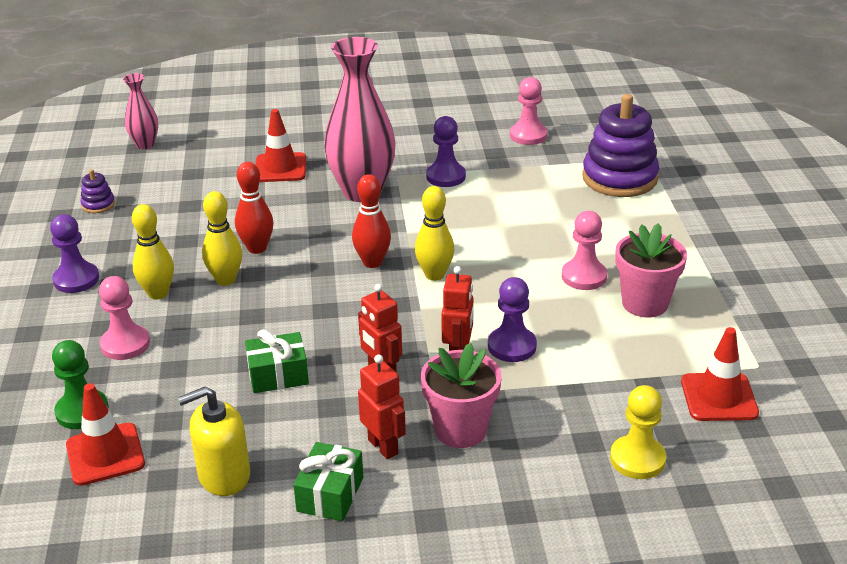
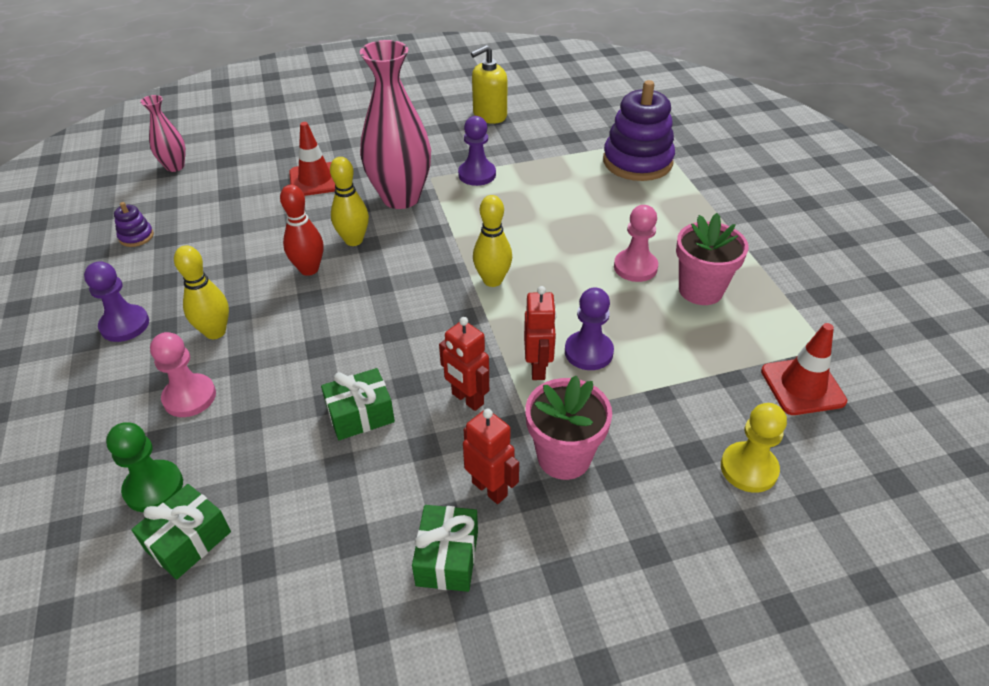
camera: 10 degrees left, 10 degrees up
red traffic cone [66,383,145,486] -> green gift [131,484,231,580]
yellow soap dispenser [178,386,250,496] -> yellow soap dispenser moved to [471,45,507,124]
yellow bowling pin [202,191,242,286] -> yellow bowling pin moved to [330,157,369,246]
red bowling pin [352,174,391,268] -> none
pink pawn [510,77,547,145] -> none

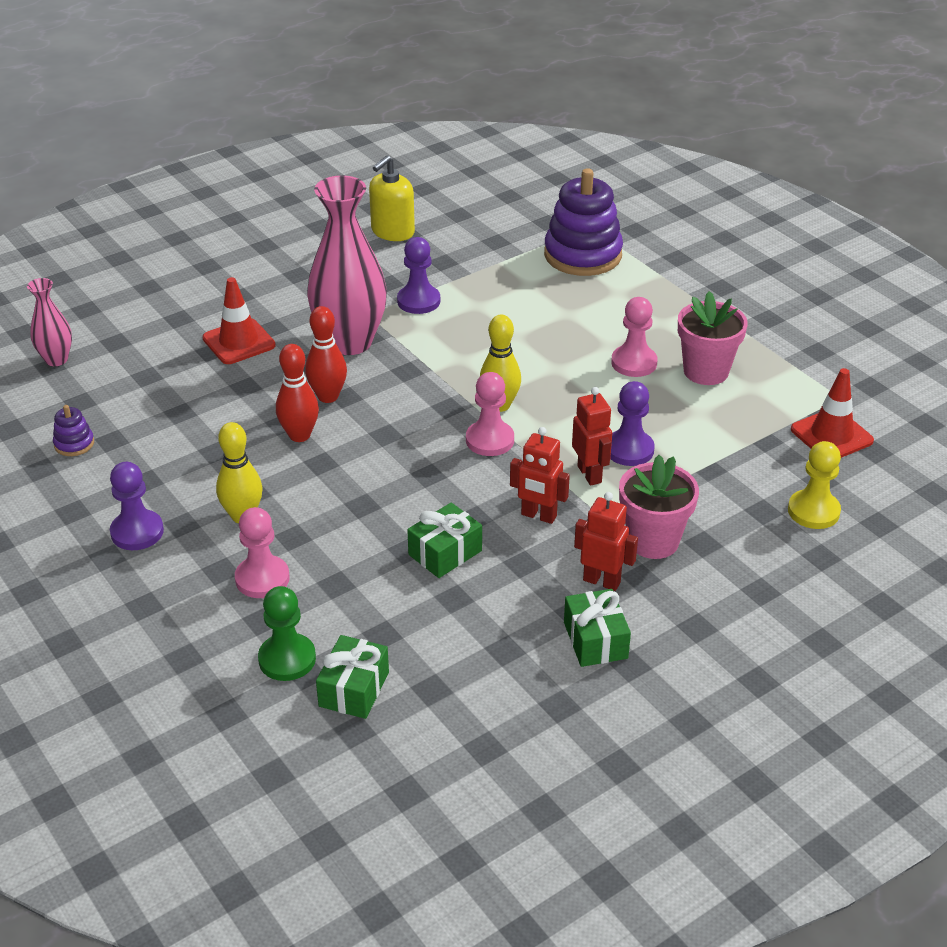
camera: 20 degrees left, 5 degrees down
yellow bowling pin [330,157,369,246] -> red bowling pin [305,306,347,403]
none -> pink pawn [466,372,514,456]

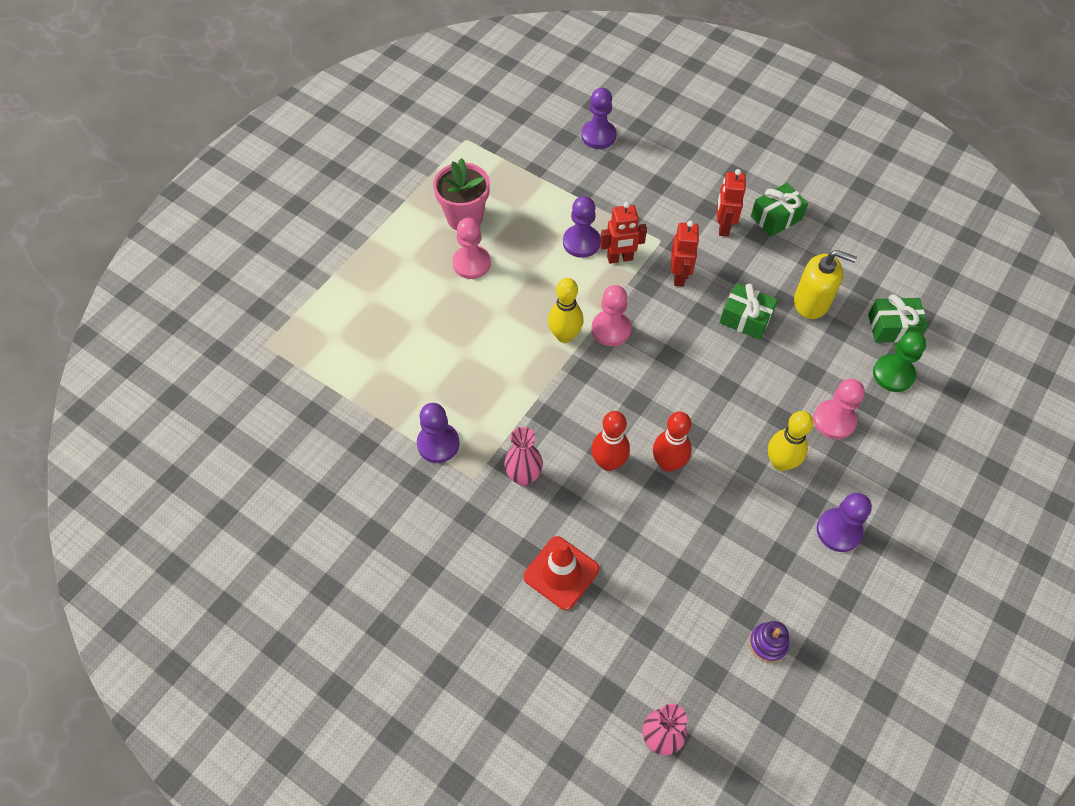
camera: 110 degrees left, 20 degrees up
pink vase [307,175,387,355] -> pink vase [504,427,543,486], size x0.50
yellow soap dispenser [369,155,415,241] -> yellow soap dispenser moved to [794,250,857,319]
purple stacking toy [544,168,623,276] -> none
red robot [572,387,612,486] -> red robot turned 150 degrees counterclockwise [600,202,647,264]
pink flower pot [619,455,699,559] -> none
yellow pawn [788,441,841,529] -> purple pawn [581,88,616,149]
red traffic cone [791,368,874,458] -> none

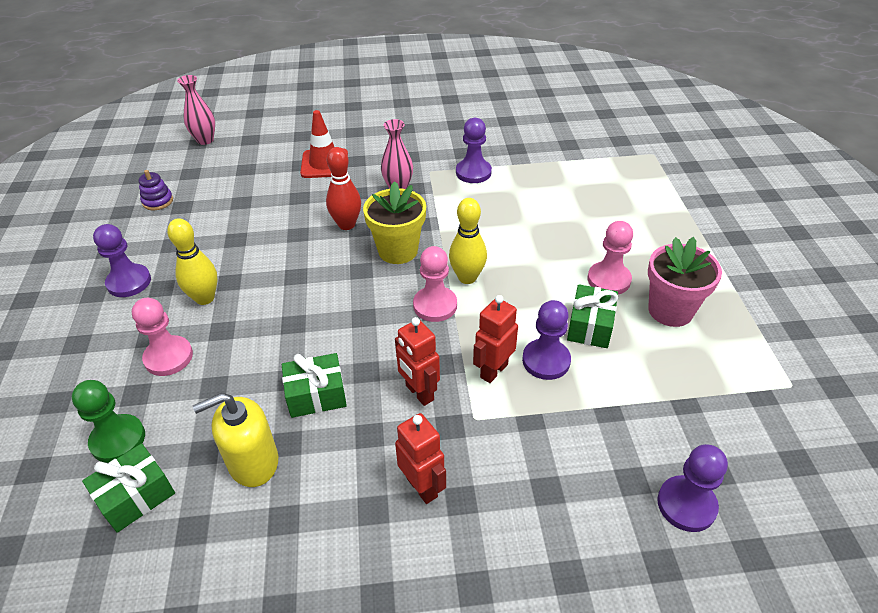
camera: 140 degrees right, 15 degrees down
red bowling pin [653,412,692,472] -> none
green gift [751,183,808,237] -> green gift moved to [567,284,618,348]
none -> yellow flower pot [363,181,426,264]

